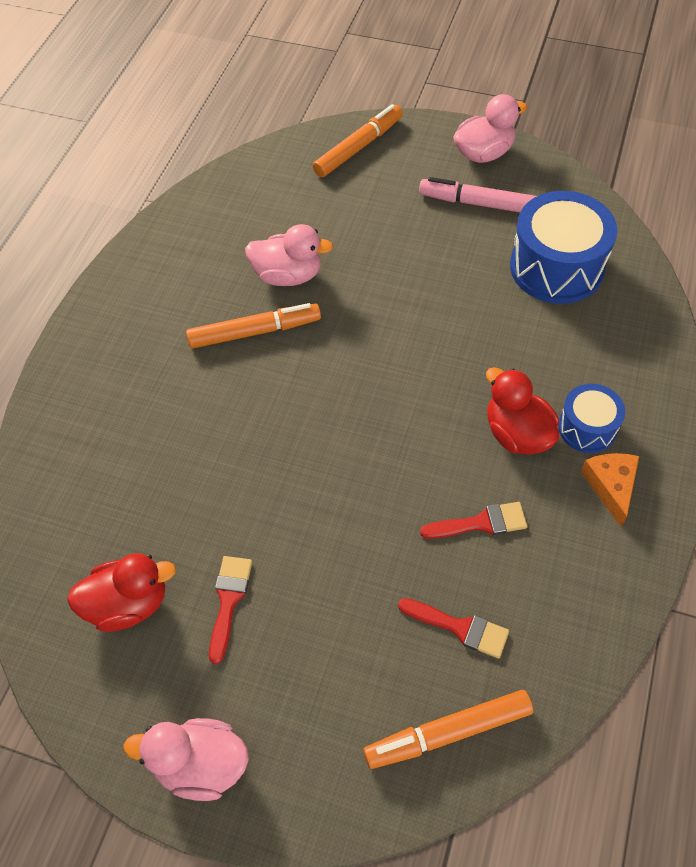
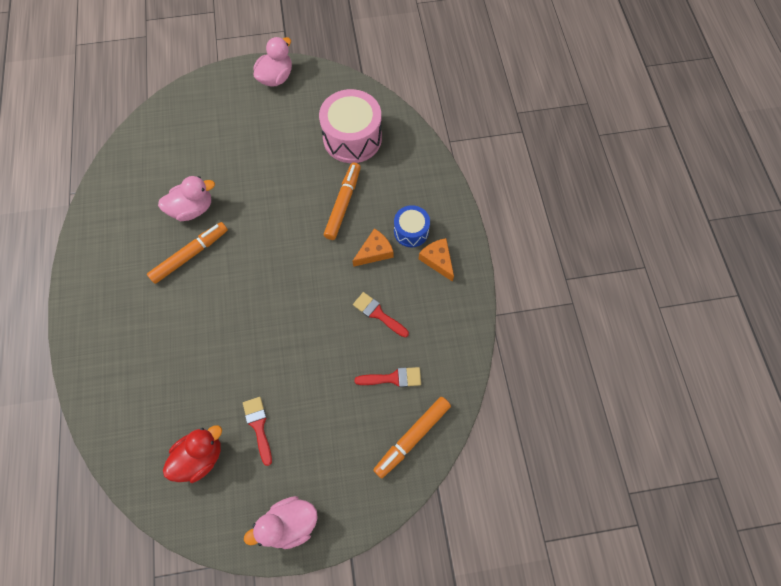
camera: 30 degrees left, 10 degrees up
orange marker [313,104,403,177] -> orange marker moved to [324,163,361,240]
pink marker [419,177,537,212] -> none
red brush [420,502,527,539] -> red brush turned 105 degrees counterclockwise [353,292,409,338]
red duck [486,367,559,454] -> orange cheese [353,228,393,267]
blue drum [510,191,617,304] -> pink drum [319,89,382,163]

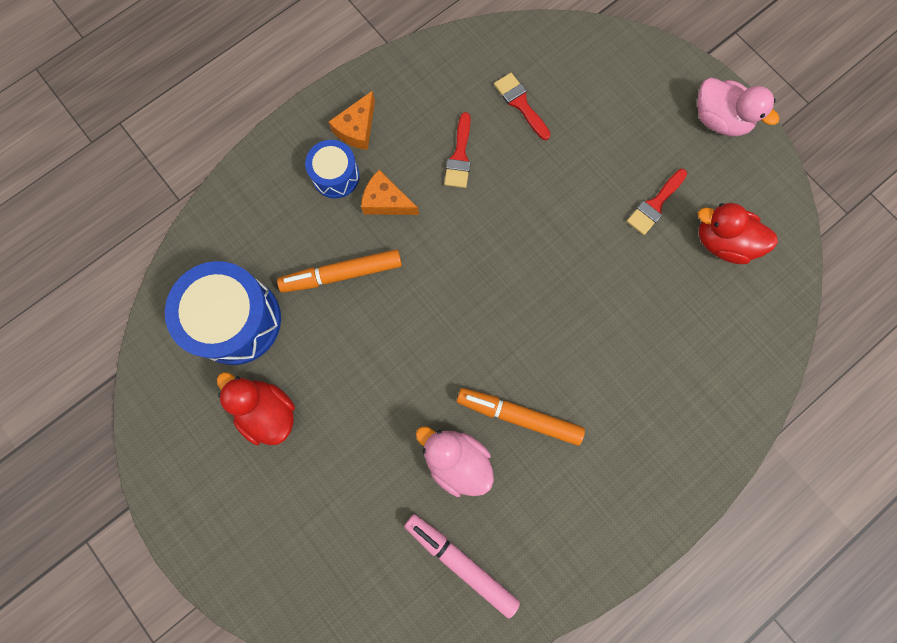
camera: 120 degrees left, 10 degrees up
pink duck [253,37,292,87] -> none
pink drum [319,89,382,163] -> blue drum [165,261,281,365]
orange marker [373,397,451,479] -> none
none -> red duck [217,372,295,445]
none -> pink marker [404,514,520,618]

